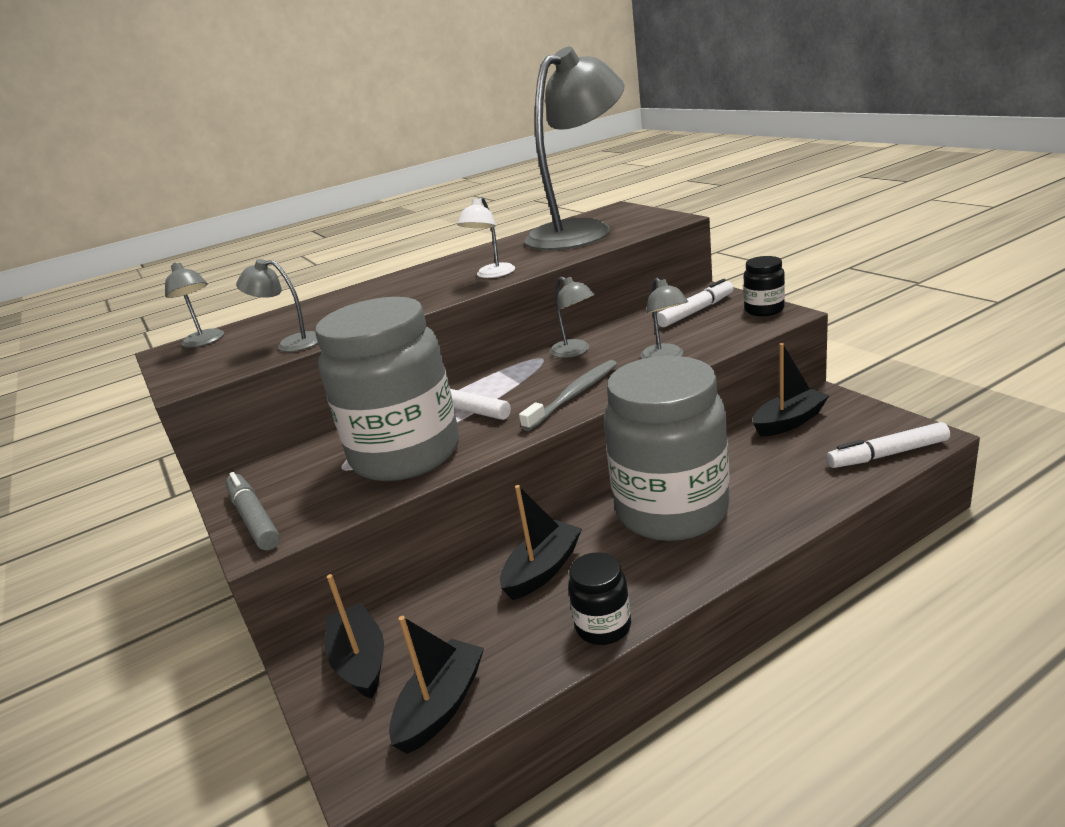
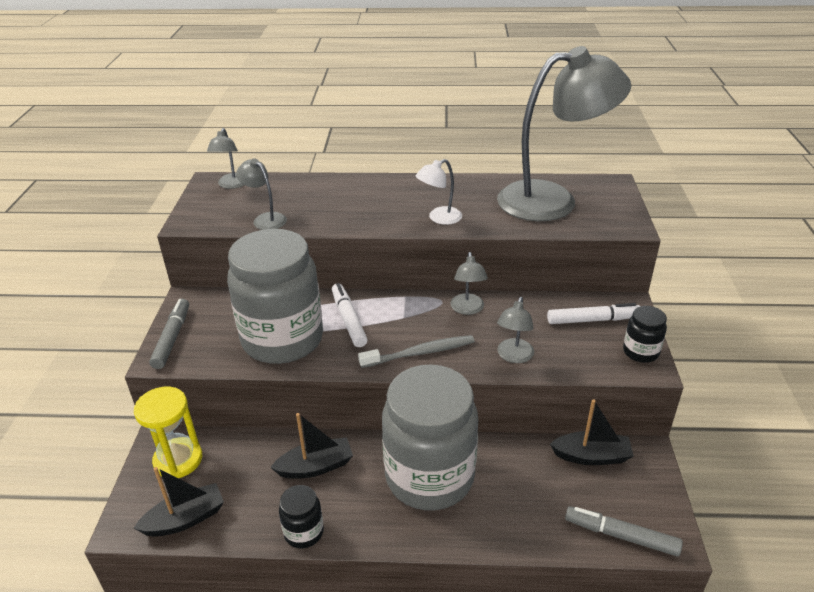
camera: 30 degrees right, 10 degrees up
black boat [325,574,384,699] -> yellow hourglass [134,387,202,478]
white marker [826,422,950,468] -> grey marker [565,506,683,556]

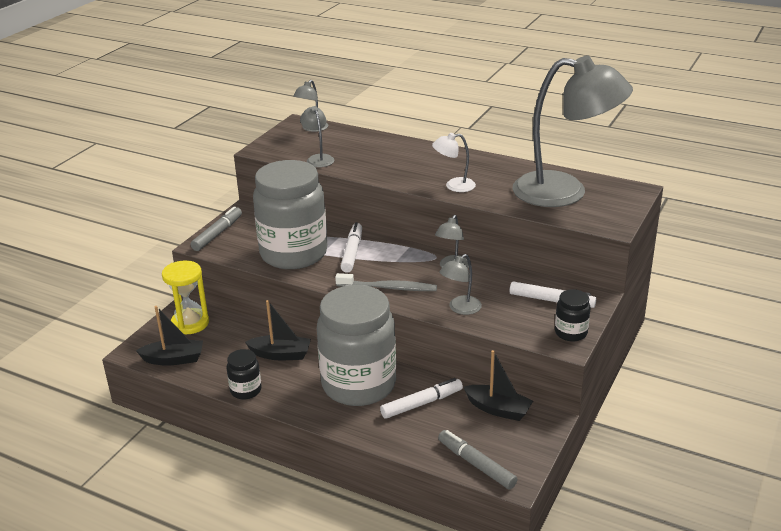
camera: 25 degrees right, 5 degrees down
none -> white marker [380,378,463,419]

